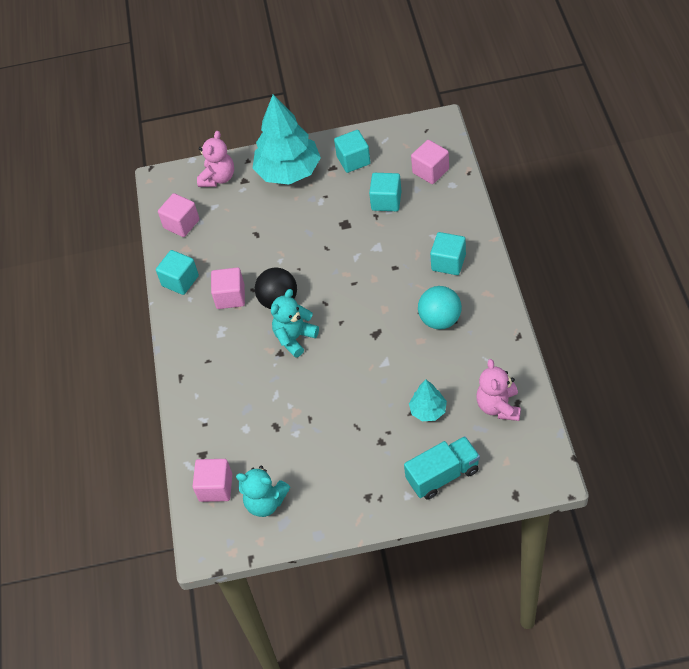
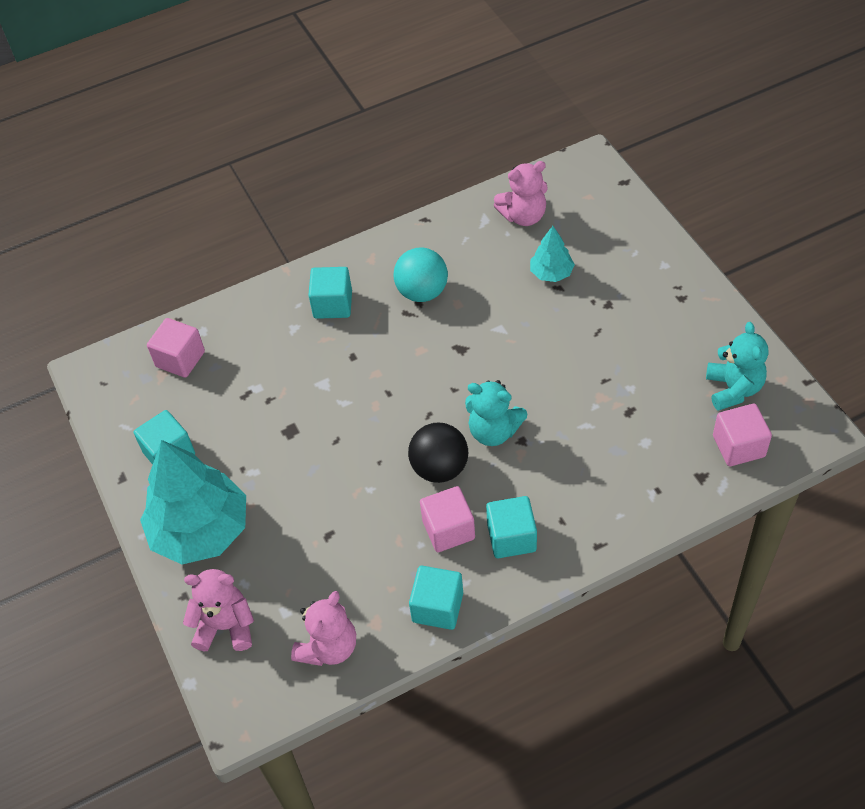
camera: 110 degrees left, 0 degrees up
pink cube [158,193,199,237] -> pink teddy bear [291,591,356,666]
turquoise cube [369,173,402,211] -> turquoise cube moved to [486,496,537,558]
turquoise truck [404,436,480,500] -> none

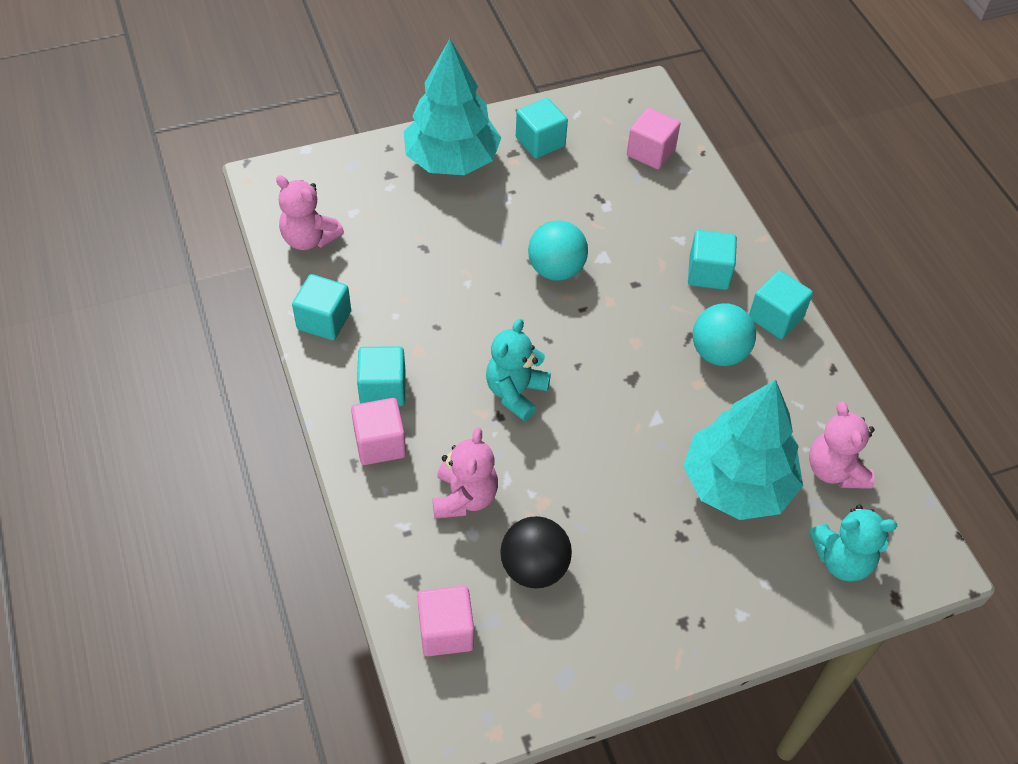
camera: 90 degrees right, 0 degrees up
pink teddy bear [183,569,254,651] -> pink teddy bear moved to [433,428,498,519]
black ball [408,423,468,483] -> black ball moved to [500,516,572,589]
pink cube [420,486,475,552] -> pink cube moved to [351,398,406,465]
turquoise tree [530,226,575,282] -> turquoise tree [683,380,803,520], size x2.11
turquoise teddy bear [706,322,768,411] -> turquoise teddy bear moved to [809,505,897,582]
none -> turquoise ball [528,220,588,281]
none -> turquoise cube [749,270,813,339]

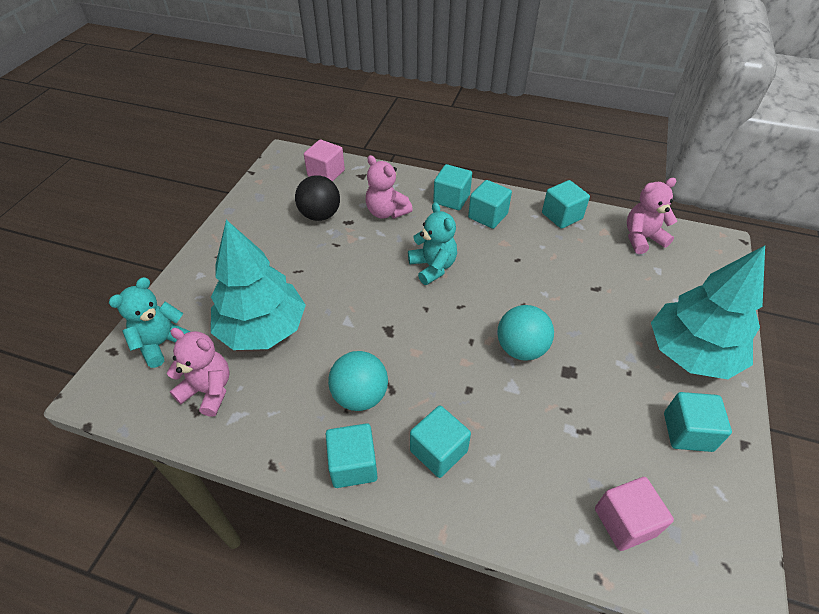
camera: 130 degrees right, 5 degrees down
pink cube [351,398,406,465] -> turquoise cube [433,164,472,210]

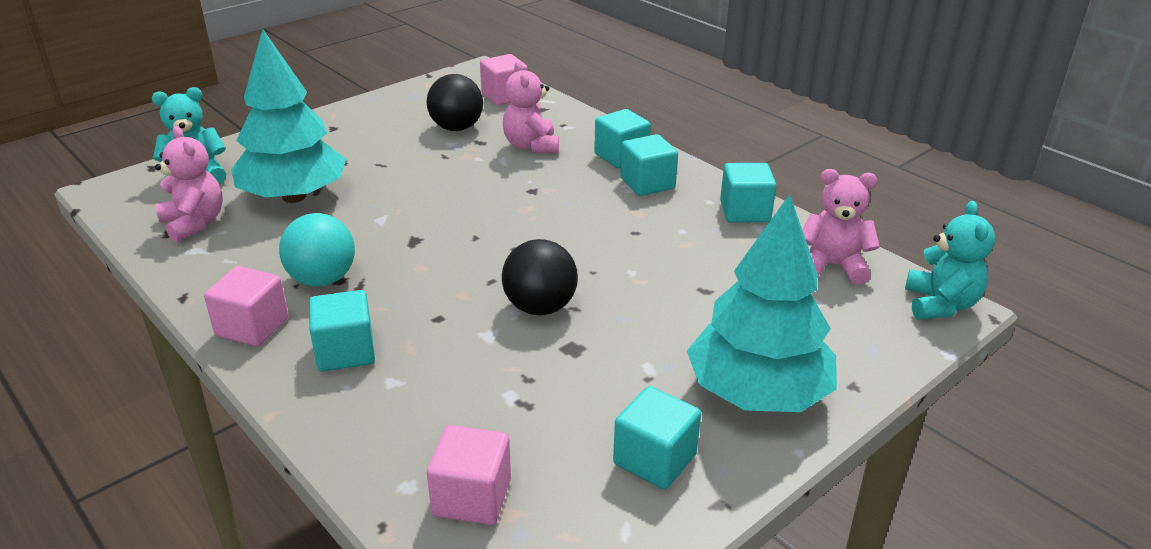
camera: 30 degrees right, 15 degrees down
turquoise cube [326,423,378,488] -> pink cube [204,266,289,347]
turquoise teddy bear [408,202,457,285] -> turquoise teddy bear moved to [905,201,995,320]
turquoise ball [497,305,554,361] -> black ball [502,239,578,315]

